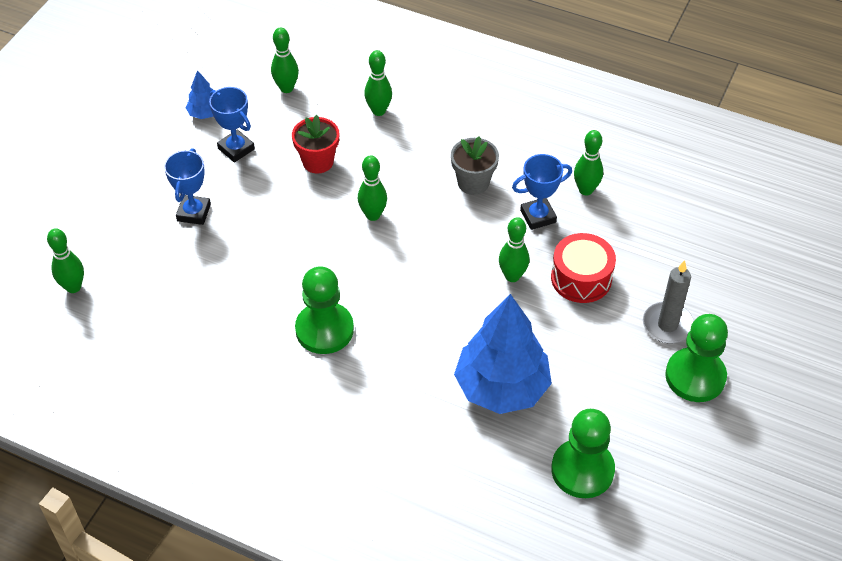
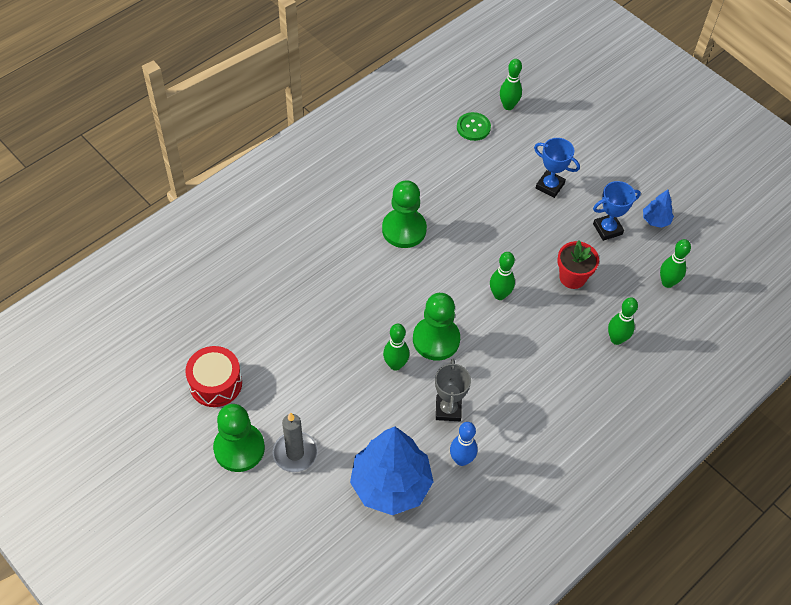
camera: 110 degrees right, 5 degrees up
grey flower pot [451,136,499,195] -> none
blue tree [454,294,552,414] -> blue tree moved to [350,427,434,515]
blue trophy [512,154,572,230] -> grey trophy [435,359,471,421]
red drum [551,233,616,303] -> red drum moved to [185,346,242,407]
green pawn [551,409,615,498] -> green pawn moved to [413,293,460,361]
green bowling pin [574,130,603,196] -> blue bowling pin [450,422,477,466]
none -> green button [457,112,491,141]

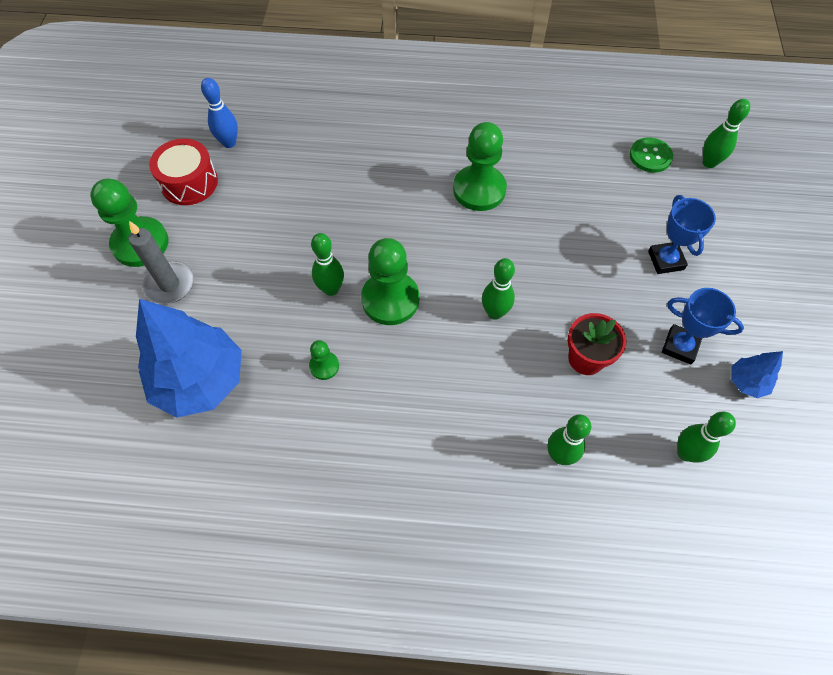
camera: 50 degrees right, 5 degrees up
grey trophy [435,359,471,421] -> green pawn [309,340,339,380]
blue bowling pin [450,422,477,466] -> blue bowling pin moved to [201,78,238,148]

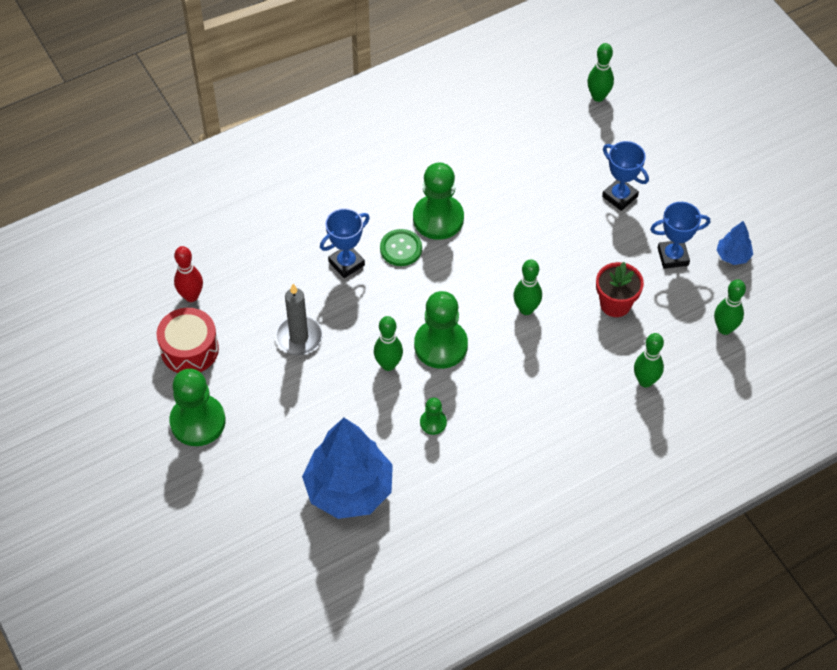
camera: 35 degrees left, 5 degrees down
grey candle [128,221,194,304] -> grey candle moved to [275,284,323,355]
blue bowling pin [201,78,238,148] -> red bowling pin [174,246,203,302]
green button [630,137,673,173] -> green button moved to [380,229,422,266]
none -> blue trophy [320,208,370,278]

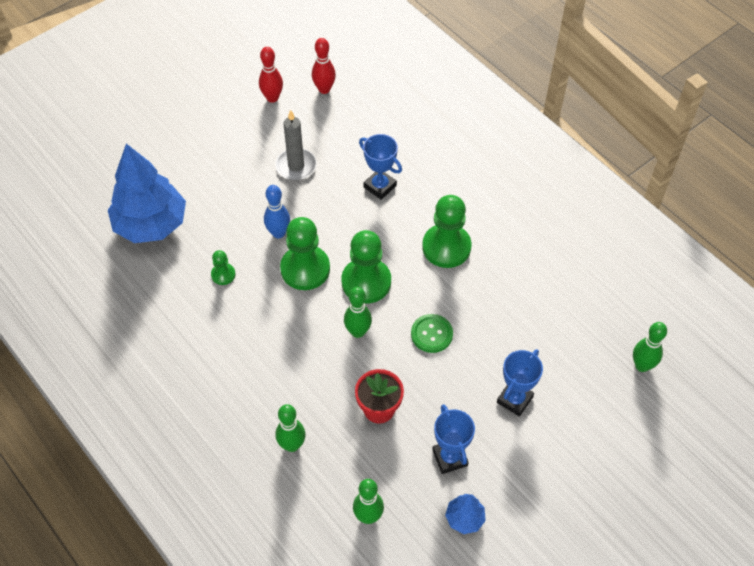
camera: 80 degrees right, 0 degrees up
red drum [157,308,219,373] -> red bowling pin [259,47,283,103]
green pawn [169,369,226,446] -> green pawn moved to [341,230,391,304]
green bowling pin [374,316,403,371] -> blue bowling pin [264,185,290,238]
green button [380,229,422,266] -> green button moved to [411,314,453,353]

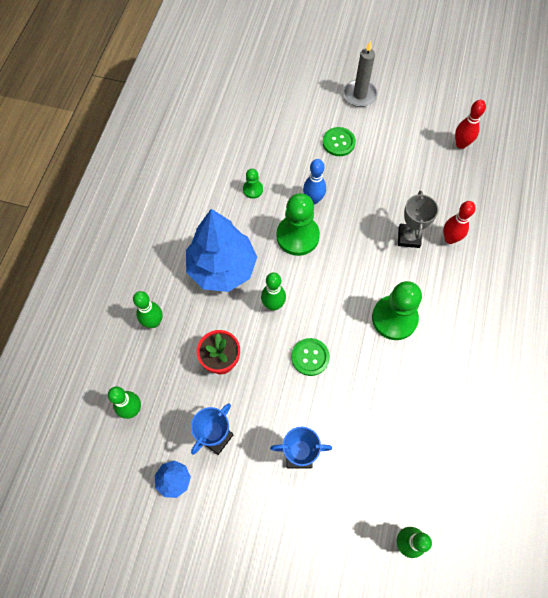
camera: 55 degrees right, 10 degrees up
blue tree [108,144,186,243] -> blue tree moved to [186,209,257,292]
red bowling pin [259,47,283,103] -> red bowling pin moved to [443,201,476,244]
grey candle [275,110,317,180] -> grey candle moved to [343,40,378,107]
green pawn [341,230,391,304] -> none
blue trophy [359,134,402,200] -> grey trophy [398,191,439,248]
none -> green button [323,127,356,156]

